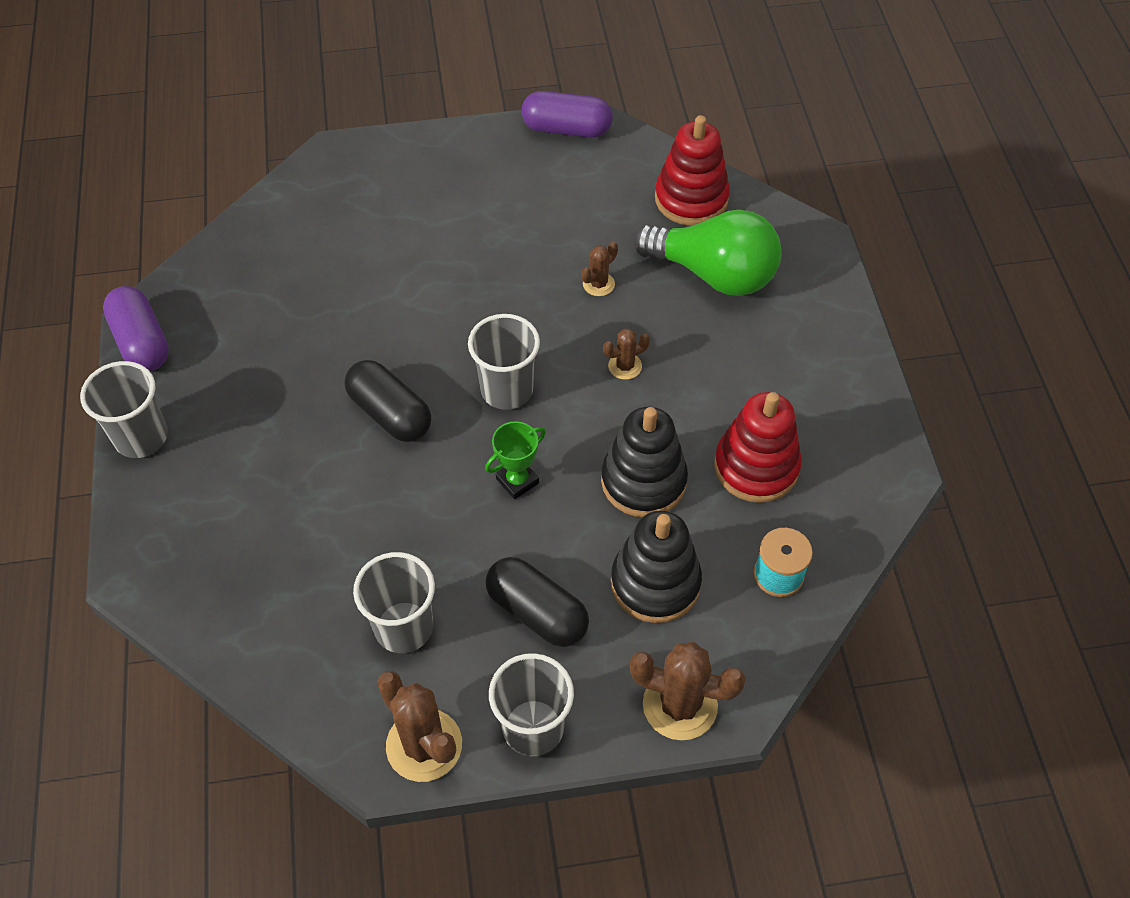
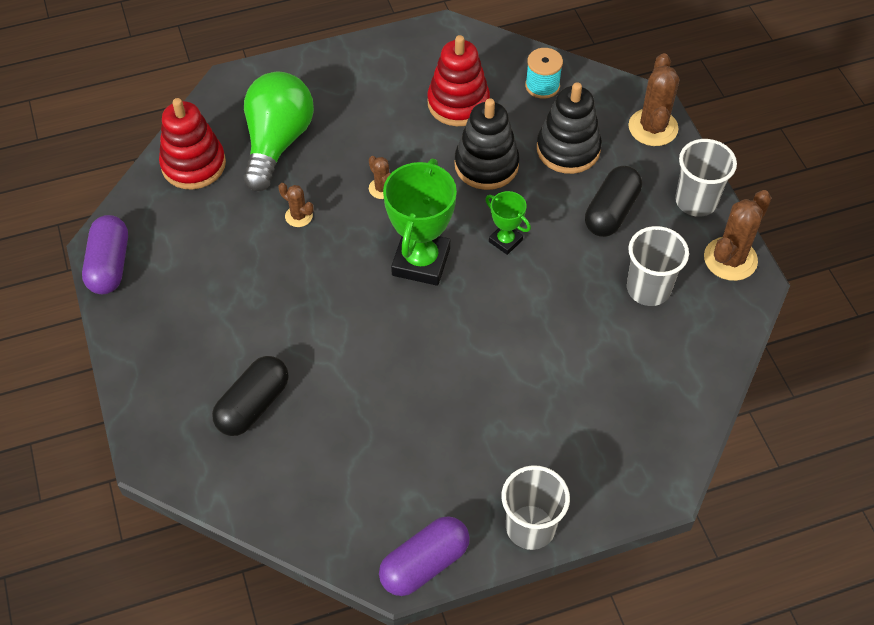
camera: 100 degrees left, 0 degrees up
black capsule [345,360,431,442] -> black capsule moved to [212,356,289,436]
grey cup [468,314,540,410] -> green trophy [383,159,457,286]

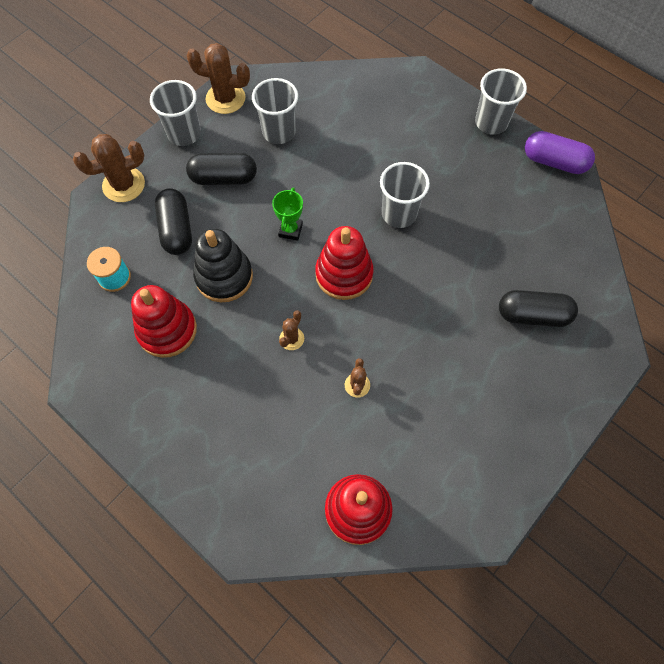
camera: 120 degrees left, 10 degrees up
purple capsule [82,215,128,294] -> none
green light bulb [243,72,314,191] -> none
green trophy [383,159,457,286] -> red stacking toy [315,226,373,300]
black stacking toy [537,82,602,174] -> black capsule [155,188,192,255]
none -> grey cup [380,162,430,228]

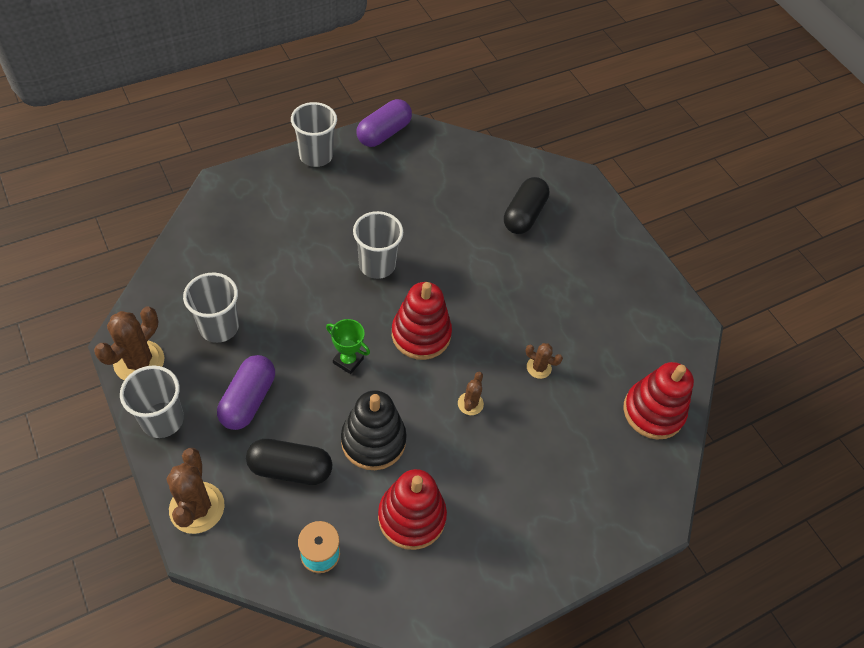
camera: 75 degrees left, 10 degrees down
black capsule [186,153,257,185] -> purple capsule [217,355,275,430]
brown cactus [279,310,304,350] -> brown cactus turned 60 degrees clockwise [458,372,484,415]

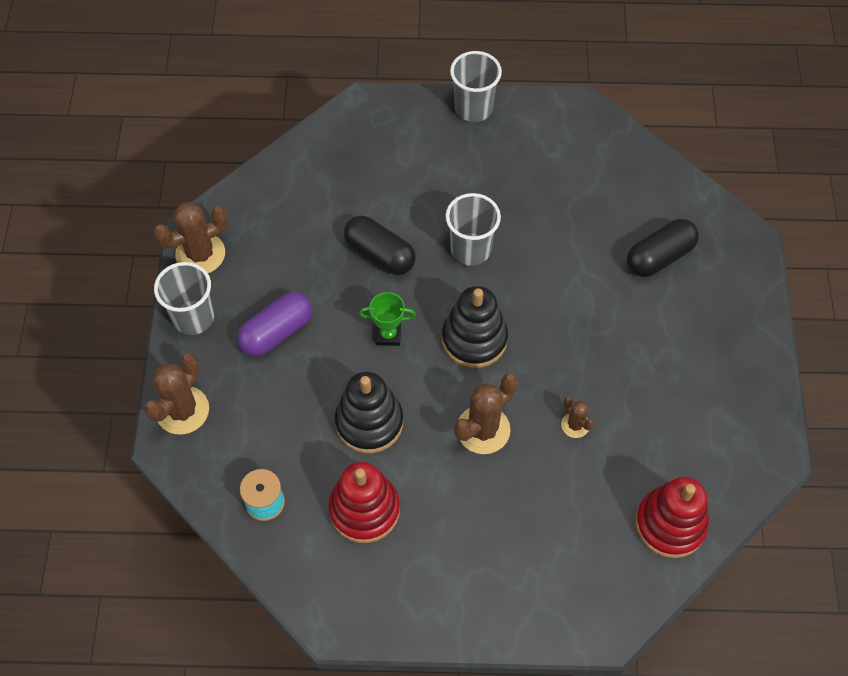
camera: 35 degrees right, 5 degrees up
grey cup [183,273,239,343] -> none
black capsule [246,439,332,485] -> black capsule moved to [344,215,416,275]
green trophy [326,319,370,374] -> green trophy turned 60 degrees counterclockwise [359,292,416,346]
purple capsule [356,99,412,147] -> none
red stacking toy [392,282,452,360] -> black stacking toy [442,286,508,368]
brown cactus [458,372,484,415] -> brown cactus [454,373,518,454], size x1.89

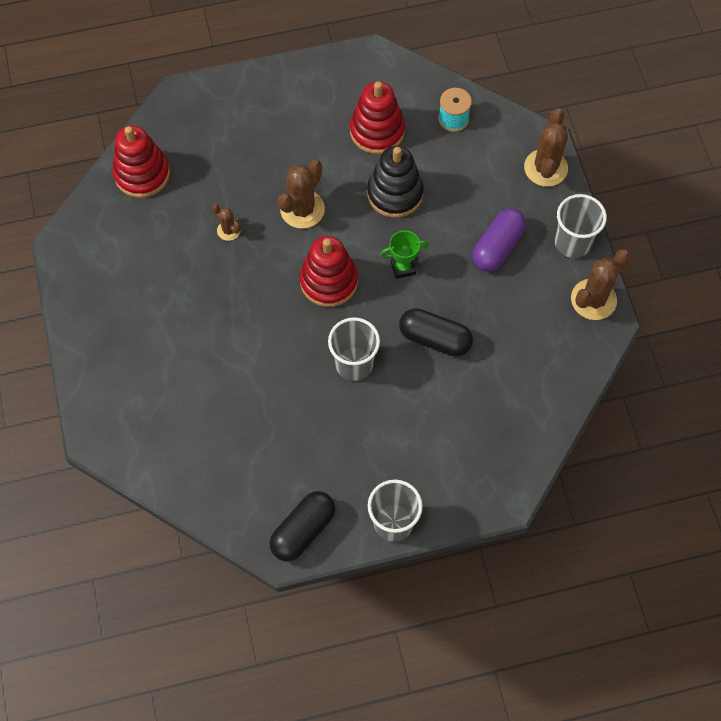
camera: 165 degrees right, 5 degrees up
black stacking toy [442,286,508,368] -> red stacking toy [300,236,358,307]
black capsule [627,219,699,277] -> black capsule moved to [270,491,335,562]

